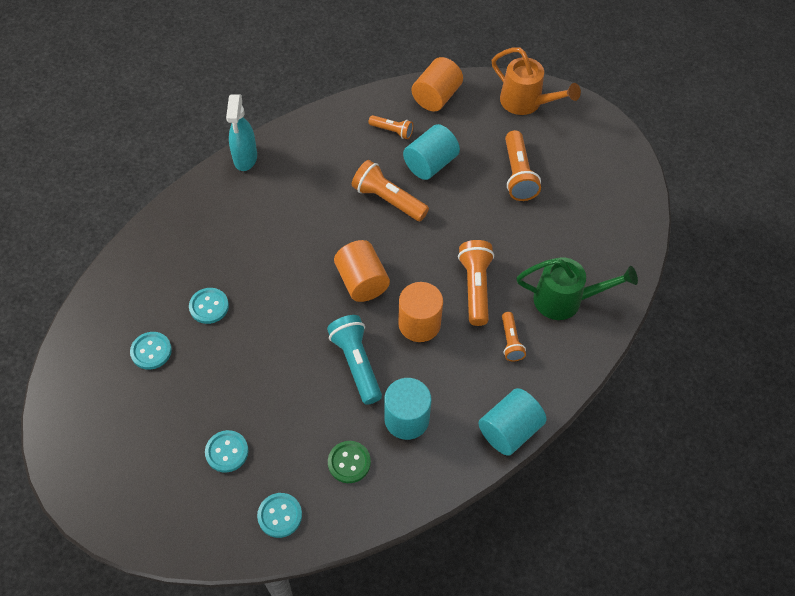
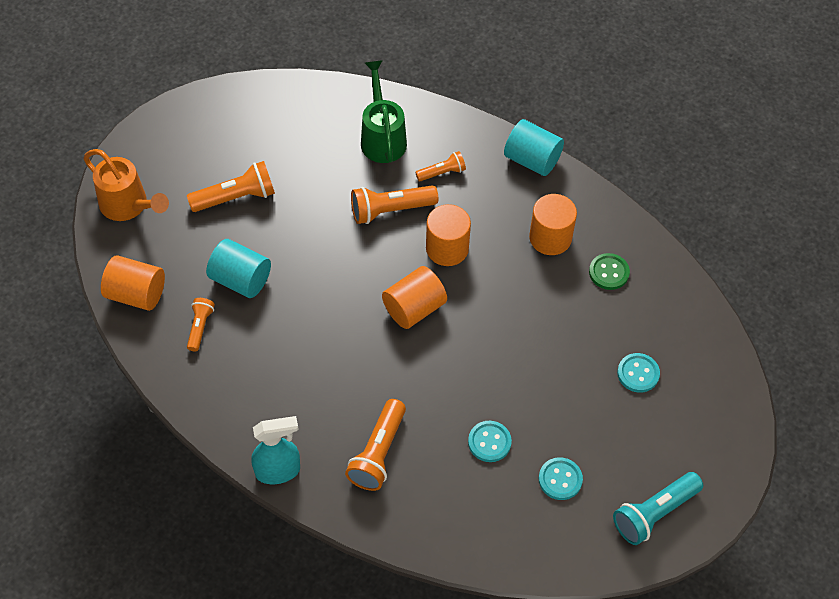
camera: 105 degrees left, 0 degrees up
turquoise button [257,493,302,538] -> none
turquoise flashlight [327,315,382,405] -> turquoise flashlight moved to [613,472,703,545]
orange flashlight [352,160,429,221] -> orange flashlight moved to [345,399,406,491]
turquoise cylinder [384,378,431,440] -> orange cylinder [529,194,577,255]
orange watering can [492,47,581,115] -> orange watering can turned 105 degrees clockwise [83,149,169,221]

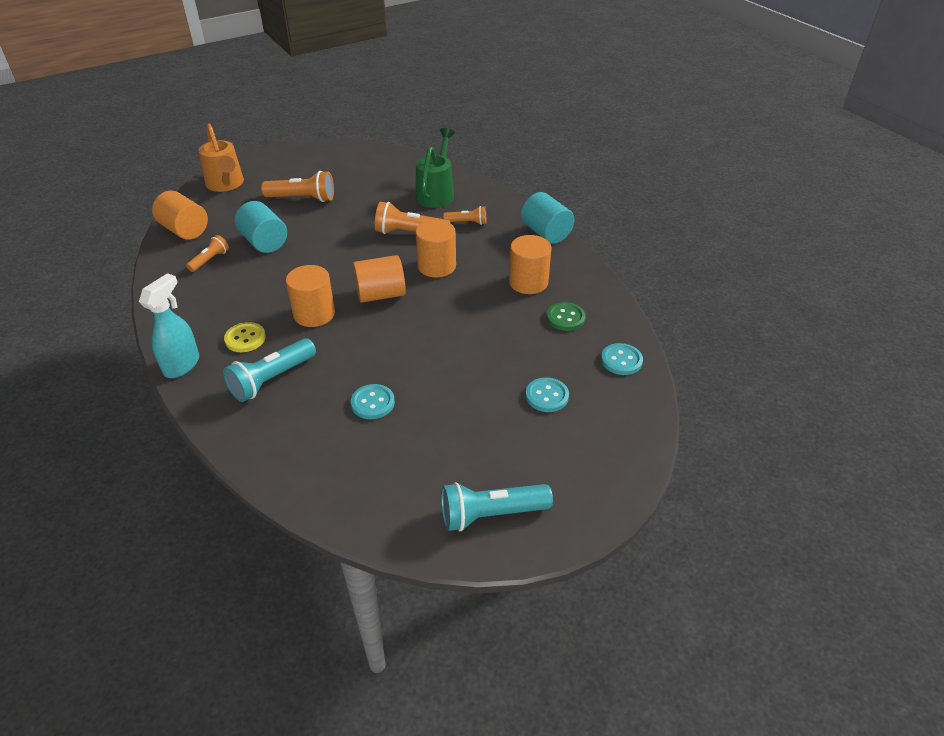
camera: 25 degrees right, 15 degrees down
turquoise spray bottle [251,416,300,484] -> turquoise spray bottle turned 75 degrees counterclockwise [139,273,199,378]
orange flashlight [345,399,406,491] -> turquoise flashlight [223,338,316,402]
turquoise button [539,457,583,500] -> turquoise button moved to [601,343,643,375]
none -> yellow button [224,322,266,352]
none -> orange cylinder [286,265,335,327]

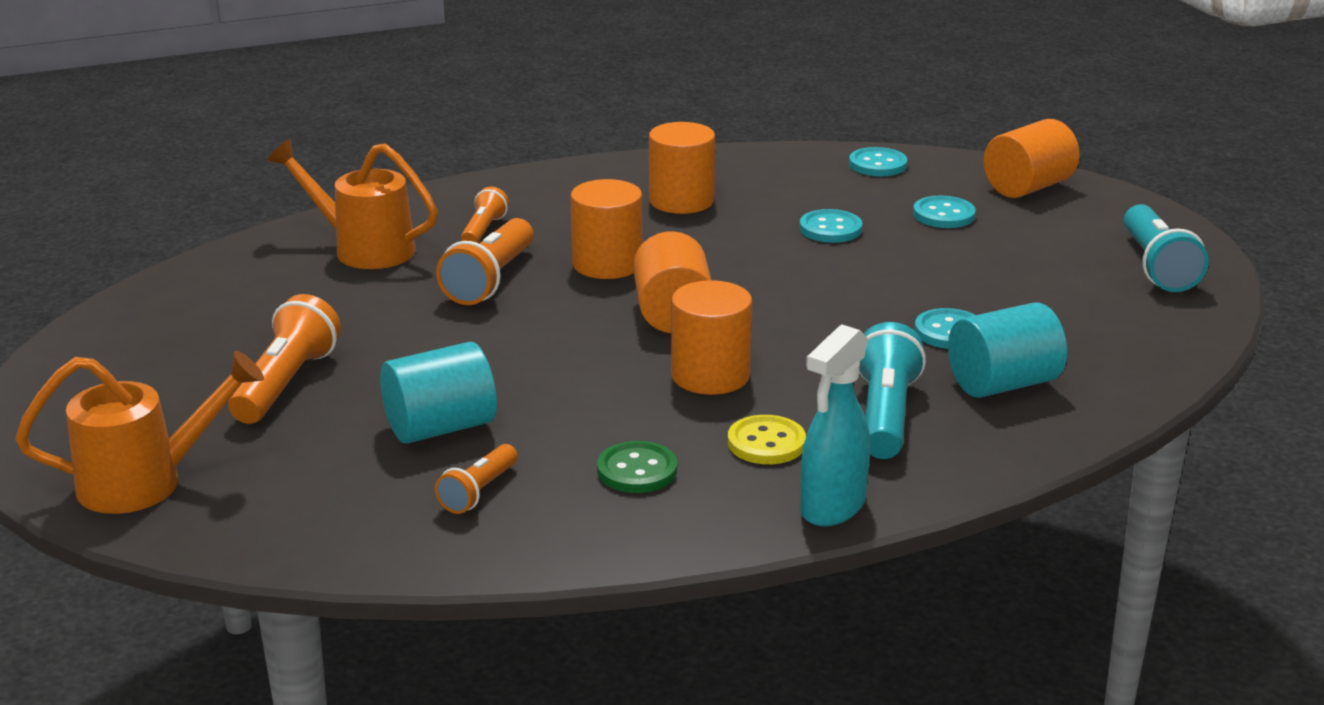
camera: 80 degrees left, 15 degrees down
turquoise spray bottle [139,273,199,378] -> turquoise spray bottle turned 90 degrees counterclockwise [800,325,870,527]
orange cylinder [152,191,208,240] -> orange cylinder moved to [984,119,1080,198]
orange flashlight [186,235,229,272] -> orange flashlight turned 105 degrees counterclockwise [435,444,518,514]
turquoise flashlight [223,338,316,402] -> turquoise flashlight turned 135 degrees counterclockwise [859,322,926,459]
green watering can [415,128,455,208] -> orange watering can [267,139,438,269]
turquoise cylinder [521,192,575,244] -> turquoise cylinder moved to [948,303,1067,398]
green button [547,302,586,331] -> green button moved to [597,441,677,493]
none -> turquoise button [800,209,862,243]

